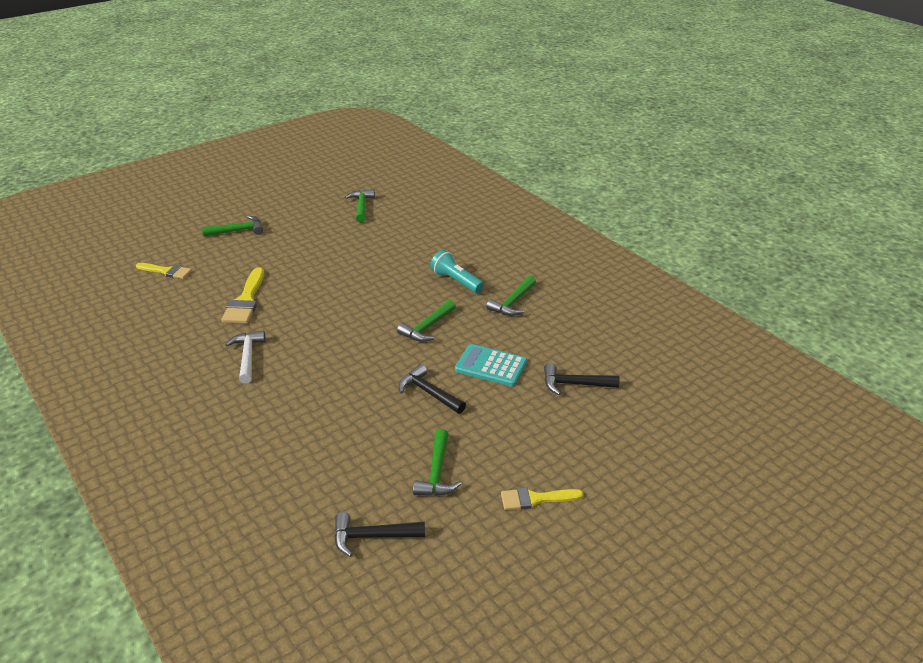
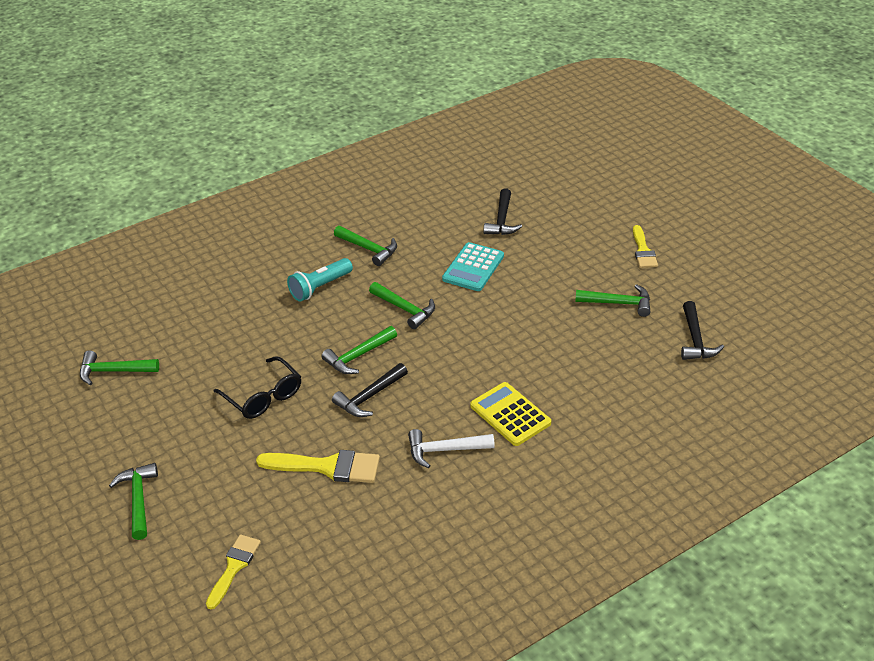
camera: 85 degrees left, 5 degrees up
black hammer [399,364,466,414] -> black hammer moved to [332,363,408,417]
none -> black glasses [213,356,301,419]
none -> green hammer [321,326,397,374]
none -> yellow calculator [470,382,551,446]

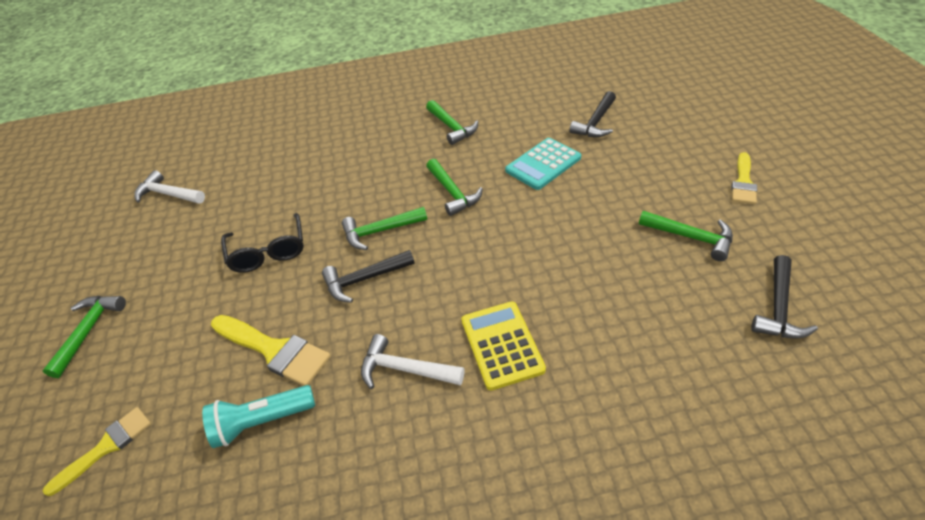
camera: 25 degrees right, 5 degrees up
green hammer [80,350,159,385] -> white hammer [134,170,205,204]
turquoise flashlight [287,258,353,302] -> turquoise flashlight moved to [202,385,315,448]

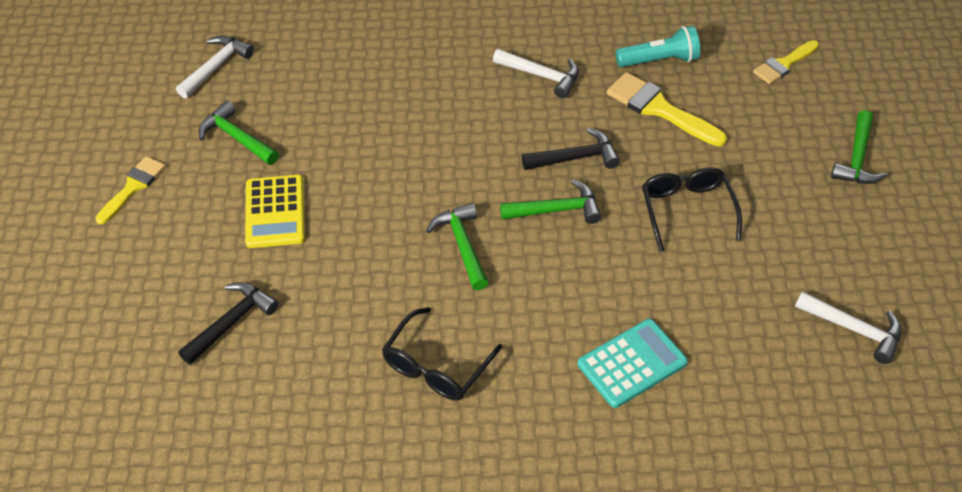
camera: 175 degrees left, 5 degrees up
green hammer [426,100,478,145] -> black glasses [382,307,502,400]
yellow calculator [461,301,546,390] -> yellow calculator moved to [245,175,305,248]
turquoise calculator [505,138,581,190] -> turquoise calculator moved to [578,319,688,408]
black hammer [751,255,818,339] -> white hammer [176,36,254,98]

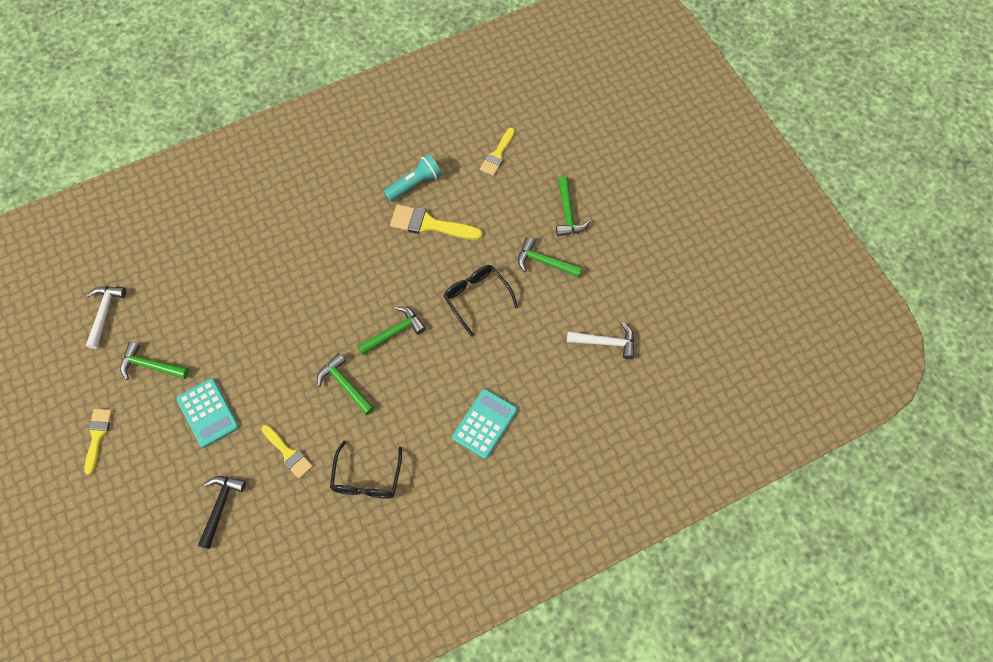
camera: 25 degrees left, 15 degrees up
yellow calculator [245,175,305,248] -> turquoise calculator [177,378,239,448]
white hammer [493,49,579,98] -> none
black hammer [522,128,620,170] -> none
none -> yellow brush [261,425,313,479]
none -> green hammer [518,237,583,278]

